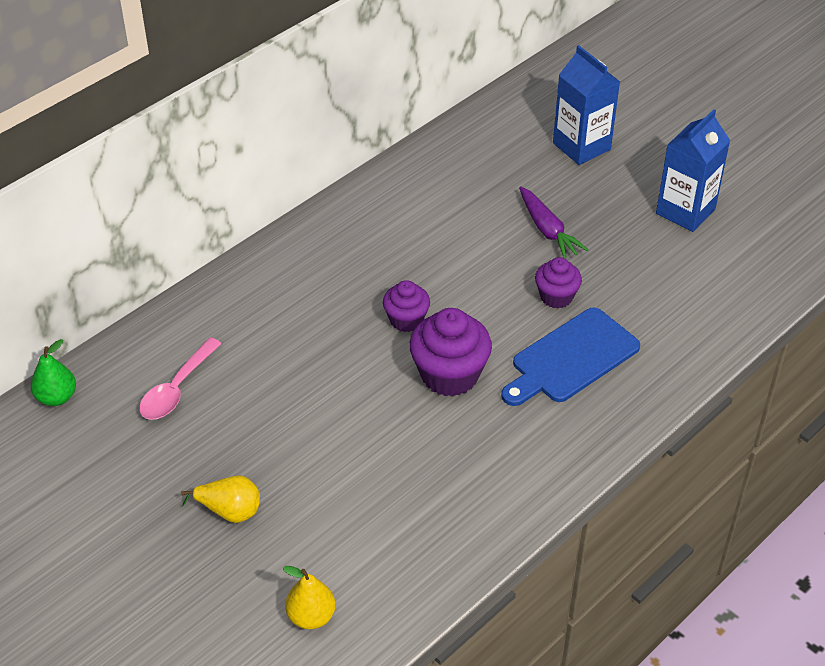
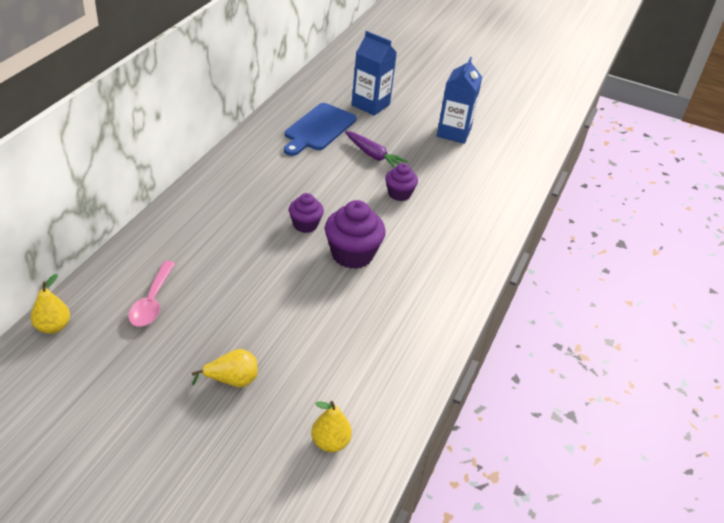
camera: 25 degrees left, 5 degrees down
green pear [31,339,76,406] -> yellow pear [30,274,70,334]
blue cutting board [501,308,640,406] -> blue cutting board moved to [284,103,357,156]

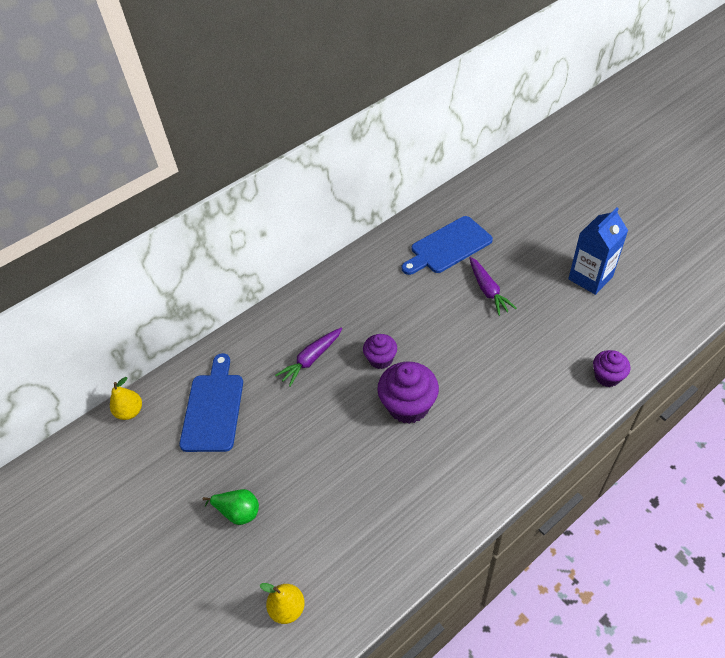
camera: 35 degrees right, 10 degrees up
pink spoon [128,261,176,327] -> blue cutting board [179,353,243,452]
yellow pear [192,349,258,387] -> green pear [203,489,259,525]
blue carton [351,31,397,116] -> none
purple cupcake [385,163,418,201] -> purple cupcake moved to [593,350,631,387]
none -> purple carrot [275,328,342,387]

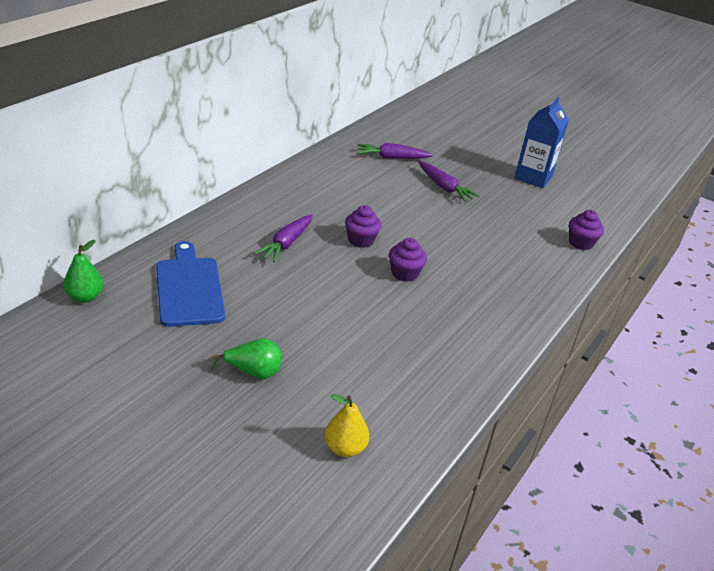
camera: 25 degrees left, 15 degrees down
yellow pear [110,377,142,420] -> green pear [63,240,103,303]
purple cupcake [377,362,439,424] -> purple cupcake [389,238,427,282], size x0.60
blue cutting board [402,216,493,275] -> purple carrot [357,143,433,159]

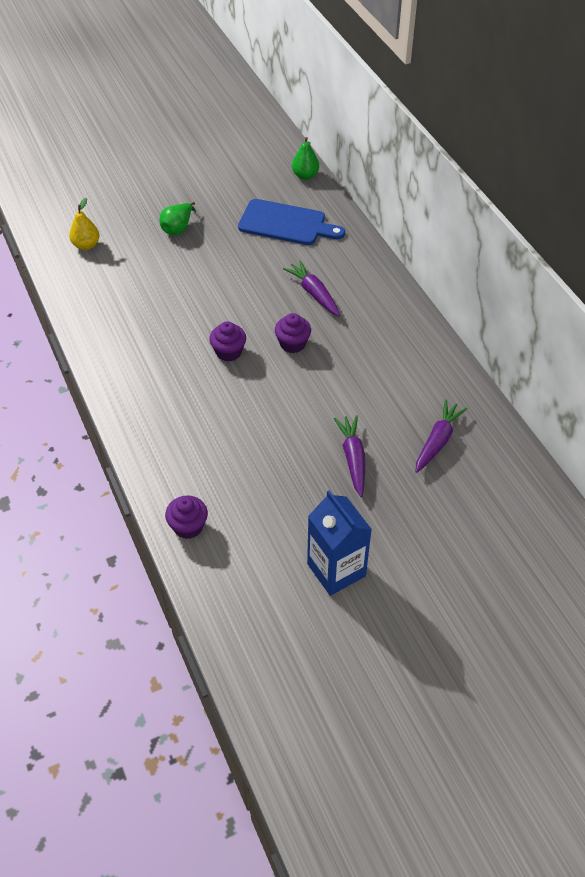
camera: 125 degrees right, 15 degrees up
purple carrot [418,161,480,202] -> purple carrot turned 90 degrees clockwise [334,415,365,497]

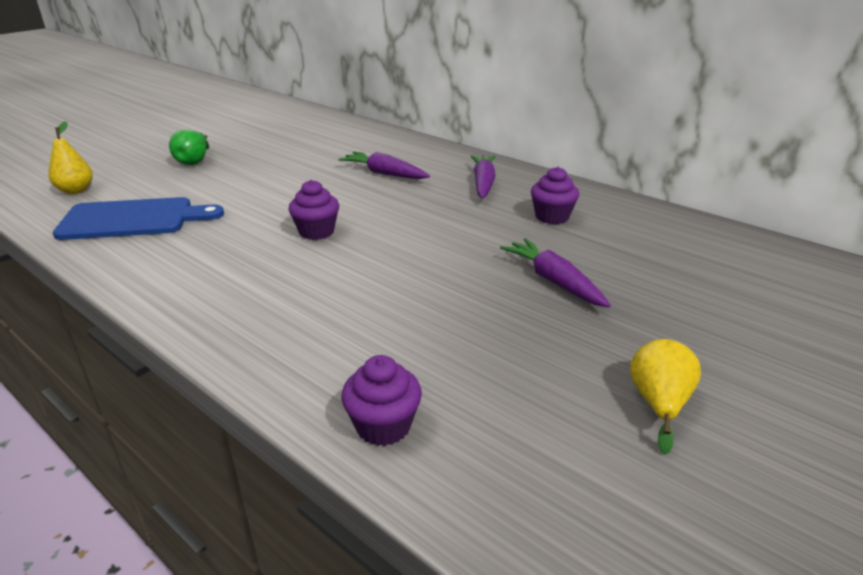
camera: 25 degrees left, 20 degrees down
blue cutting board [238,199,345,245] -> blue cutting board moved to [53,197,224,240]
purple cupcake [275,313,311,353] -> purple cupcake moved to [531,167,579,224]
green pear [292,137,319,180] -> none
blue carton [307,490,372,596] -> yellow pear [630,339,701,455]
purple carrot [415,399,468,473] -> purple carrot moved to [470,155,496,199]

